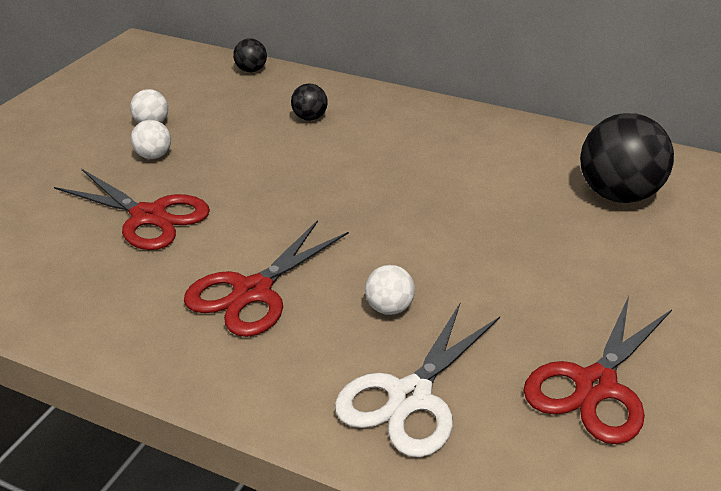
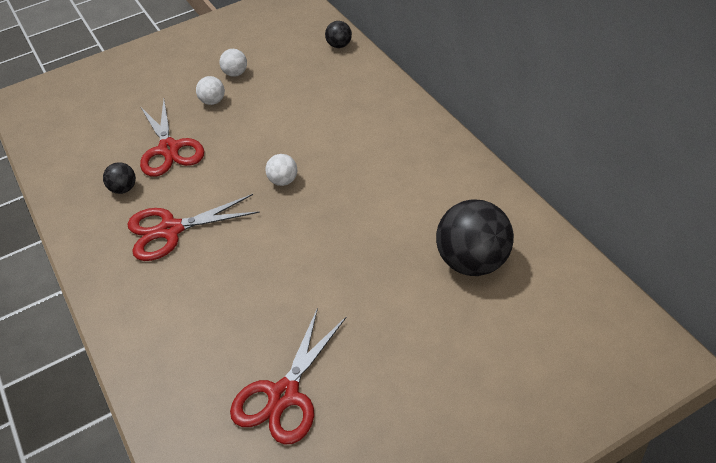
camera: 40 degrees right, 10 degrees up
black ball [291,84,328,121] -> black ball moved to [103,162,136,194]
white scissors [335,304,500,457] -> none
white ball [365,265,415,315] -> white ball moved to [265,154,297,186]
red scissors [523,296,672,444] -> red scissors turned 45 degrees counterclockwise [230,307,347,445]

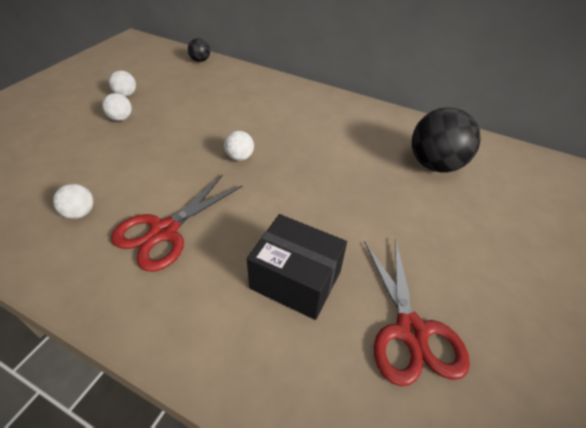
camera: 40 degrees left, 0 degrees up
black ball [103,162,136,194] -> white ball [53,184,94,219]
red scissors [140,100,204,177] -> none
none -> black box [247,214,347,320]

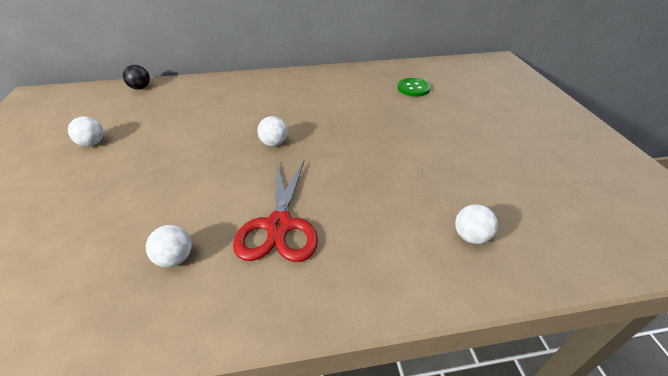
camera: 35 degrees left, 5 degrees down
white ball [102,93,132,121] -> white ball moved to [455,204,498,244]
black box [247,214,347,320] -> none
red scissors [365,238,470,386] -> none
black ball [412,107,481,172] -> green button [397,78,431,97]

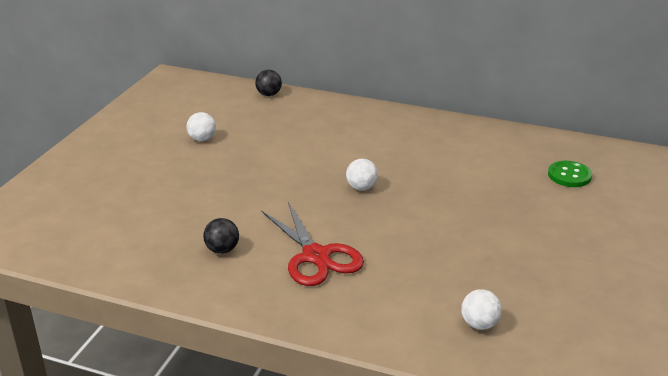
camera: 30 degrees right, 10 degrees down
white ball [146,225,192,267] -> black ball [203,218,239,254]
red scissors [233,161,318,262] -> red scissors turned 60 degrees counterclockwise [262,202,364,286]

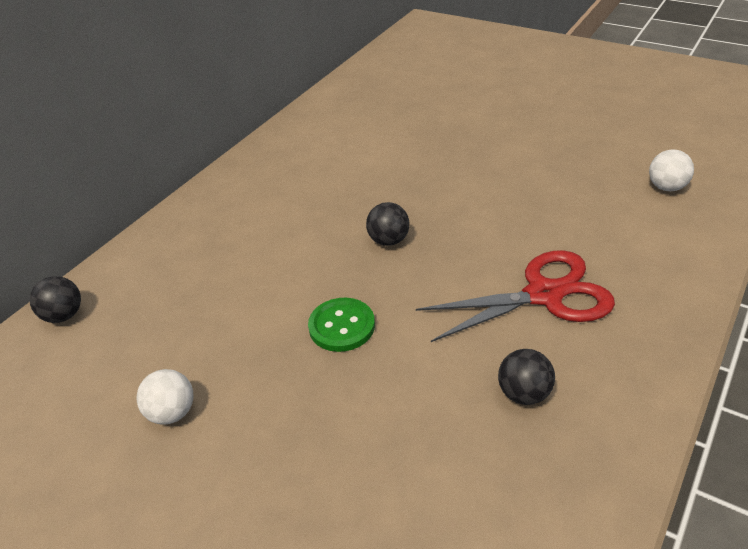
camera: 75 degrees left, 10 degrees up
white ball [346,159,378,191] -> black ball [366,202,410,246]
green button [548,161,592,187] -> green button moved to [308,298,375,352]

